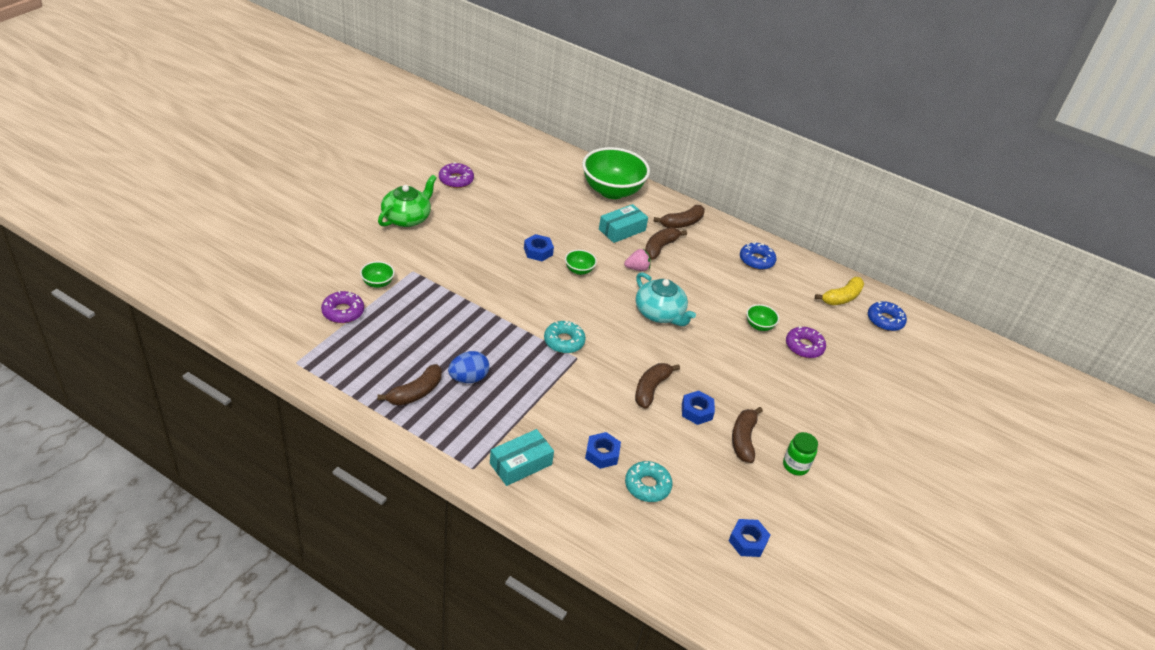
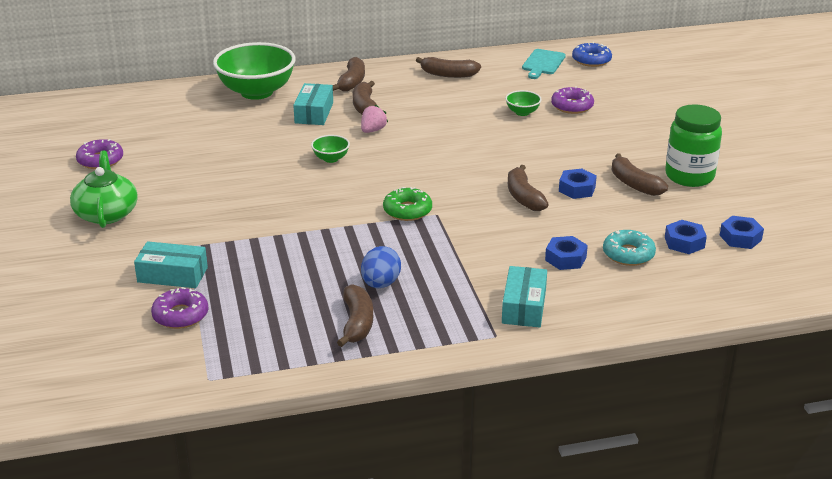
camera: 40 degrees left, 10 degrees down
green bowl [360,261,395,288] -> turquoise box [134,241,208,288]
blue nut [524,234,554,261] -> blue nut moved to [665,220,707,254]
turquoise donut [544,321,586,353] -> green donut [383,187,432,221]
turquoise teapot [636,272,696,326] -> none
blue donut [740,242,776,270] -> brown banana [416,57,481,78]
green jar [783,432,818,476] -> green jar [665,104,722,187], size x1.75
yellow banana [815,277,864,305] -> turquoise cutting board [522,49,566,79]

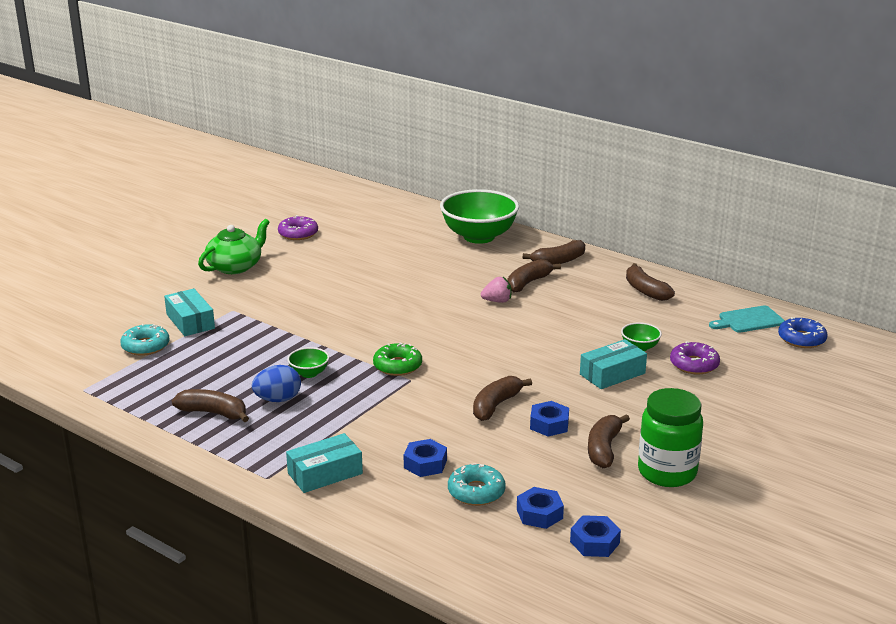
camera: 50 degrees right, 5 degrees down
purple donut [151,287,209,329] -> turquoise donut [120,324,170,356]
turquoise box [293,83,333,125] -> turquoise box moved to [580,339,647,389]
green bowl [311,135,350,163] -> green bowl moved to [287,347,329,378]
brown banana [337,284,373,347] -> brown banana turned 120 degrees counterclockwise [172,389,249,422]

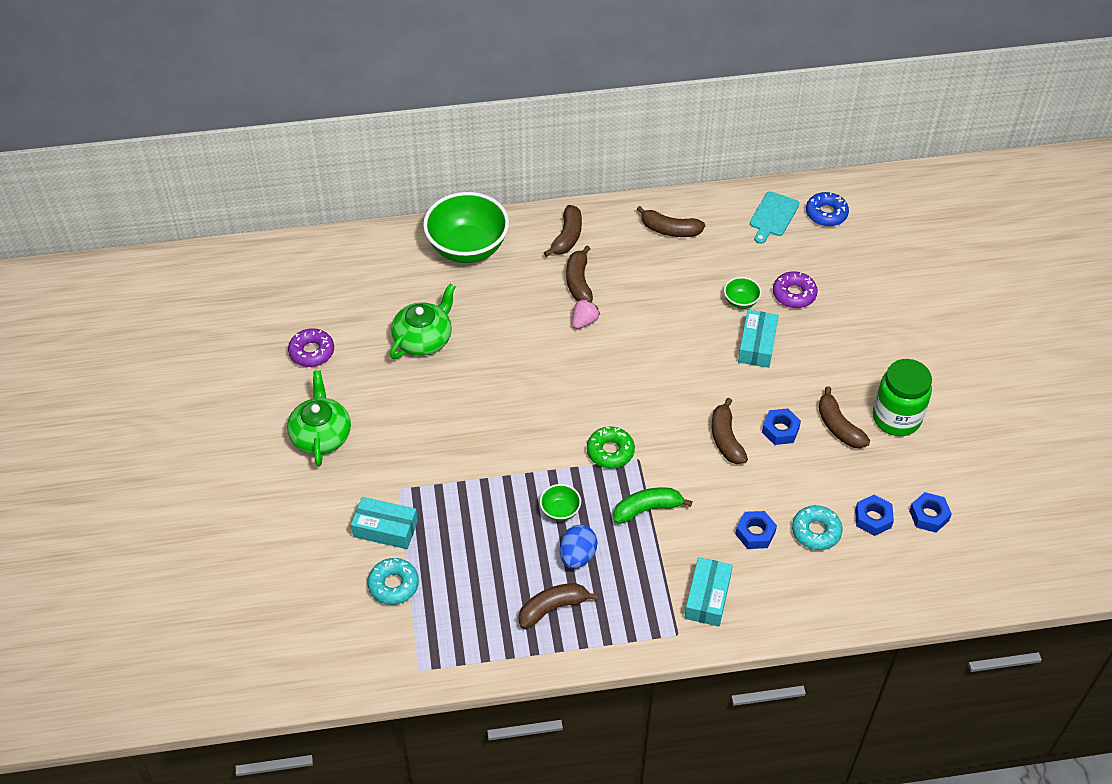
camera: 45 degrees left, 25 degrees up
none -> green teapot [390,283,456,359]
none -> green banana [613,487,693,524]

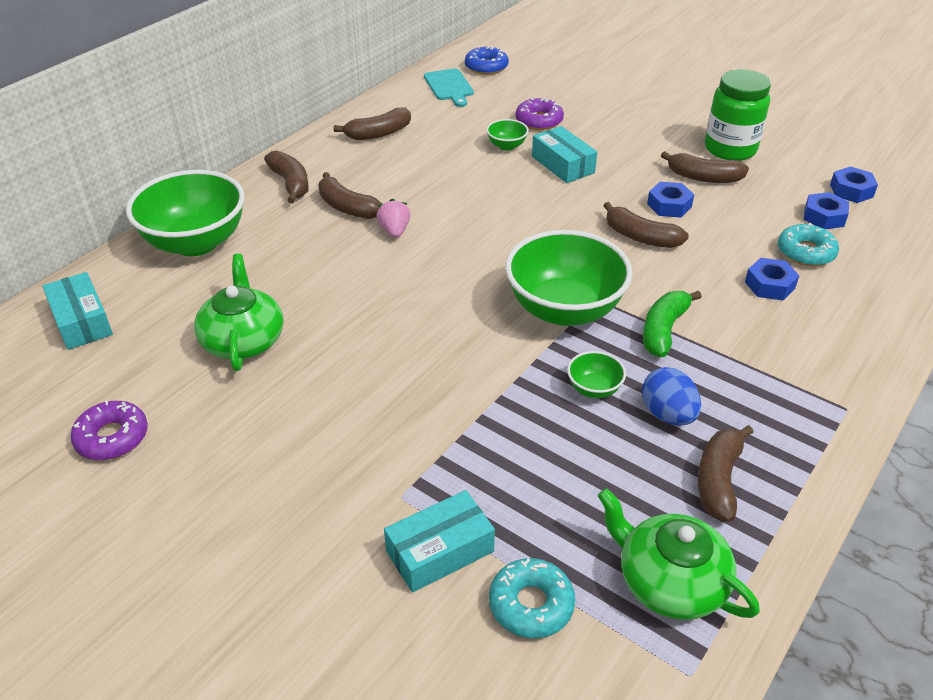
camera: 45 degrees left, 10 degrees down
green teapot [287,370,351,466] -> green teapot moved to [598,488,760,620]
green donut [587,427,635,469] -> green bowl [505,230,633,326]
turquoise box [685,557,733,627] -> turquoise box moved to [42,272,113,350]

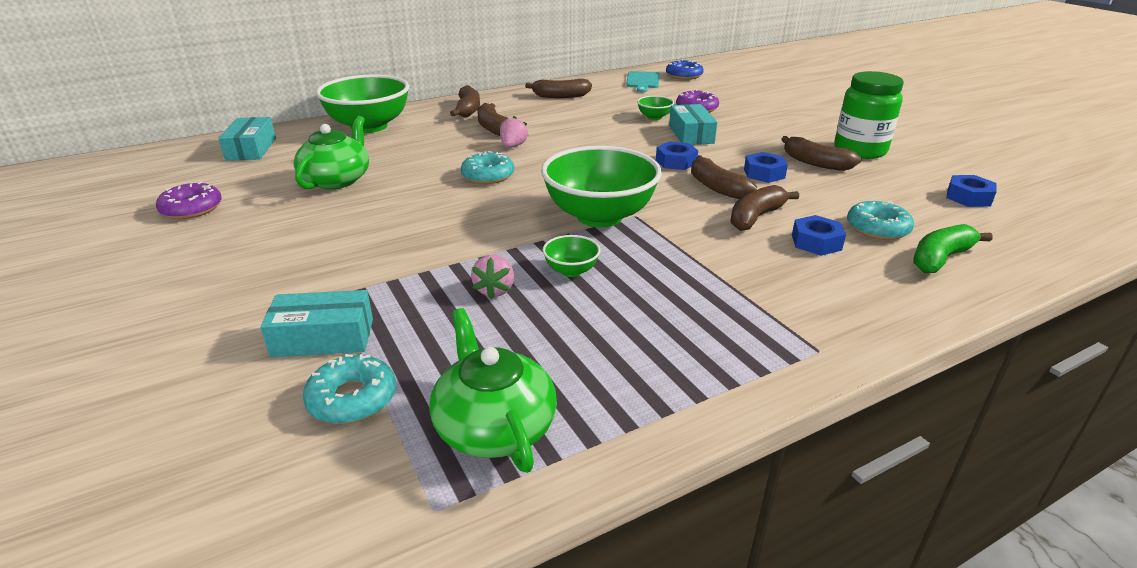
camera: 25 degrees right, 10 degrees down
blue egg [642,367,701,426] -> none
green banana [643,291,702,357] -> green banana moved to [913,224,993,273]
brown banana [697,425,754,522] -> brown banana moved to [730,185,799,231]
blue nut [804,192,849,229] -> blue nut moved to [656,141,698,170]
none -> turquoise donut [461,151,514,184]
none -> pink strawberry [471,255,514,299]

